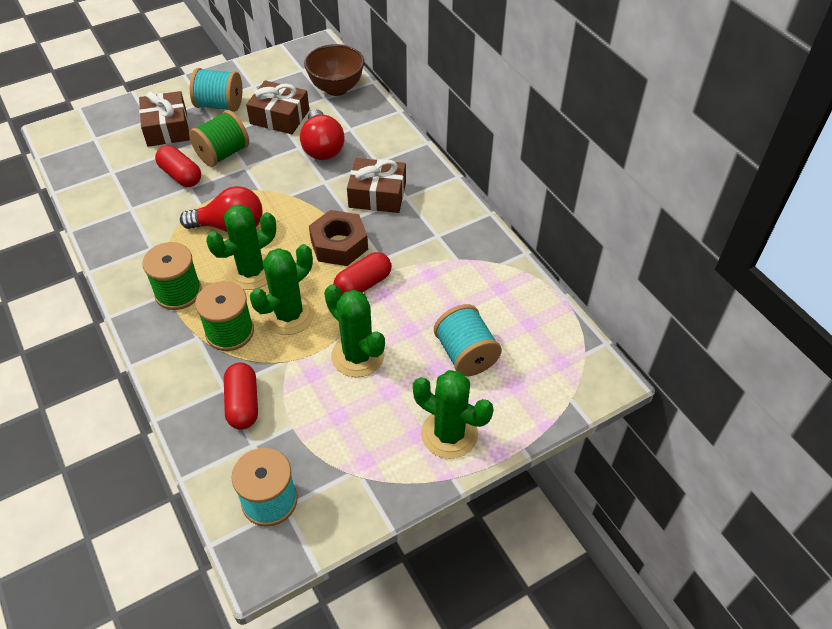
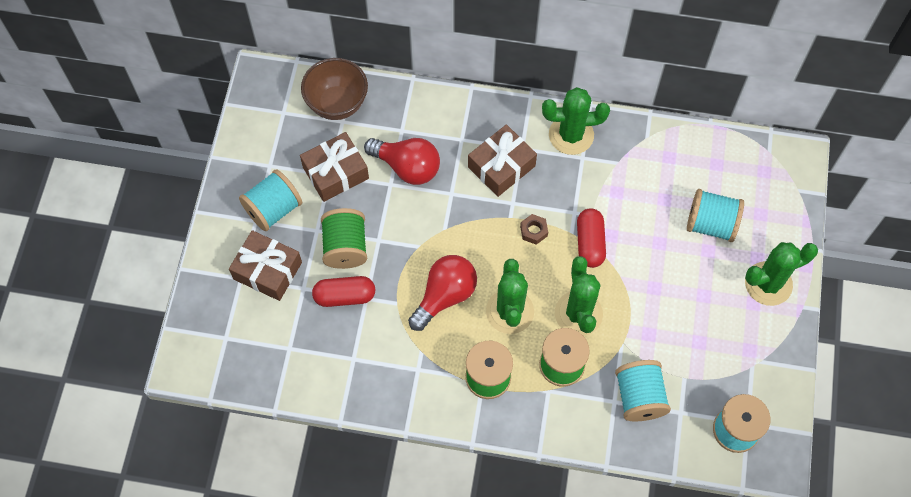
camera: 50 degrees left, 15 degrees up
red capsule [224,362,258,430] -> turquoise spool [615,360,671,422]
brown nut [309,210,368,266] -> brown nut [520,214,548,245], size x0.50
green cactus [324,284,385,377] -> green cactus moved to [542,87,610,155]

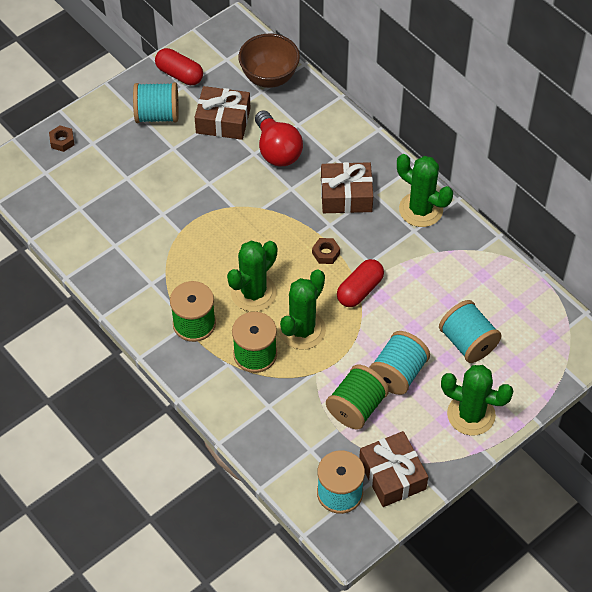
camera: 40 degrees right, 10 degrees down
brown gift [229,230,302,301] -> brown gift moved to [359,431,428,507]
red capsule [312,276,375,307] -> red capsule moved to [155,48,203,85]
green spool [321,208,367,269] -> green spool moved to [326,365,389,429]
red light bulb [408,255,477,331] -> none
turquoise spool [615,360,671,422] -> turquoise spool moved to [369,331,430,395]
none -> brown nut [49,126,75,152]

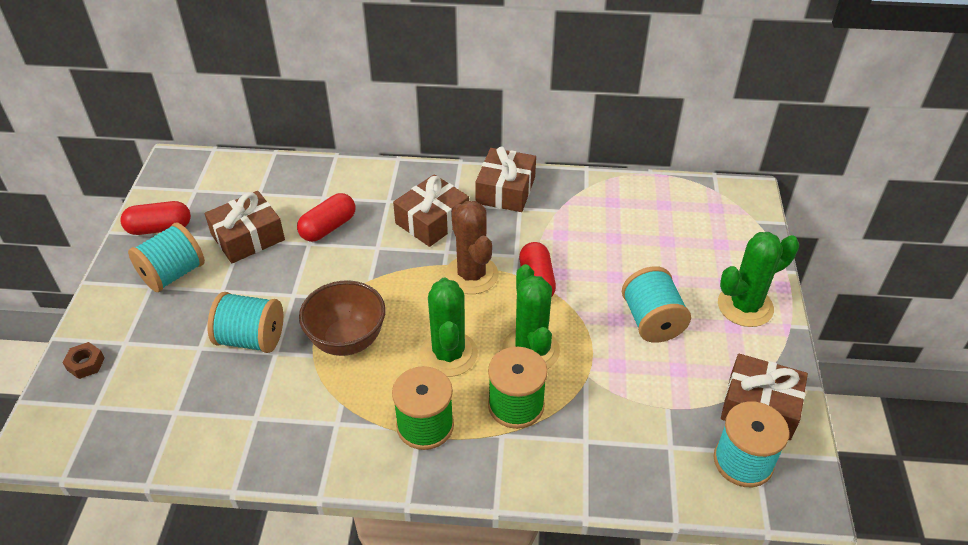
camera: 45 degrees left, 10 degrees down
brown bowl [238,34,300,88] -> brown bowl moved to [299,280,386,356]
red light bulb [255,110,303,166] -> red capsule [297,193,356,242]
brown nut [312,238,340,264] -> brown cactus [445,201,498,294]
green spool [326,365,389,429] -> none
green cactus [397,154,453,227] -> brown gift [475,147,536,212]
turquoise spool [439,300,502,363] -> turquoise spool moved to [208,292,283,353]

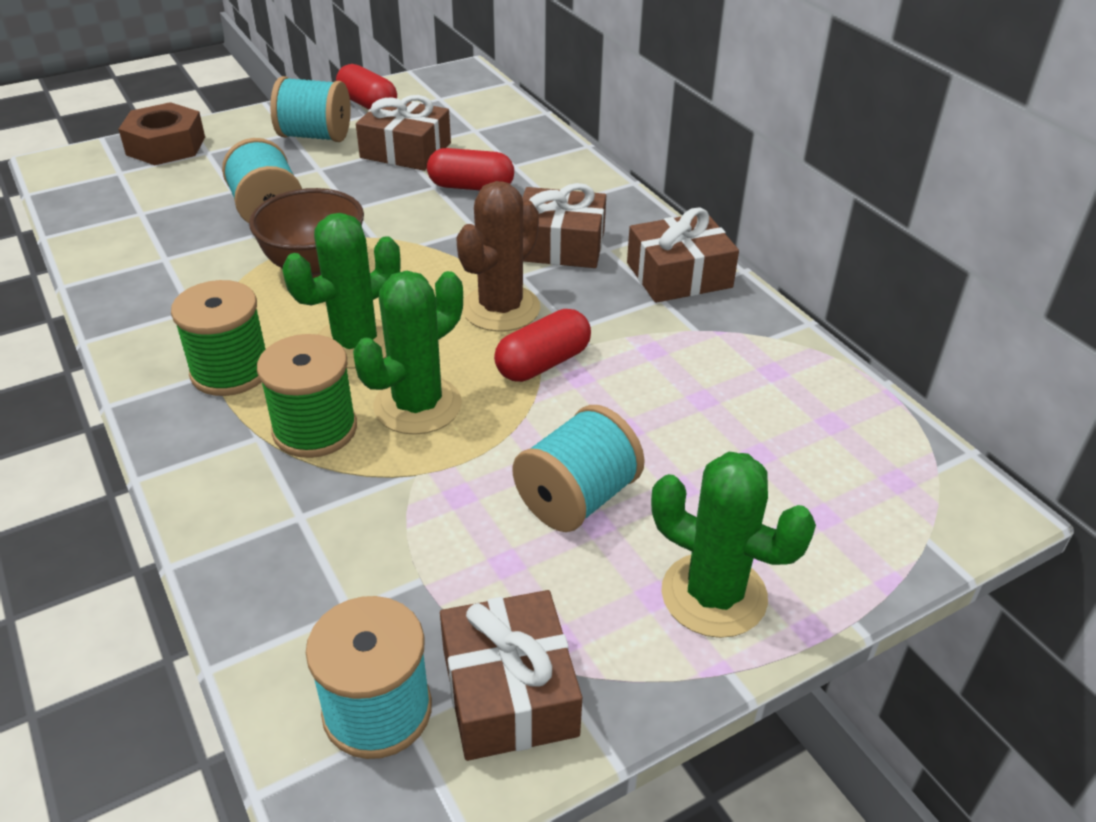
camera: 55 degrees right, 5 degrees down
brown nut [63,342,105,379] -> brown nut [118,102,205,165], size x2.00

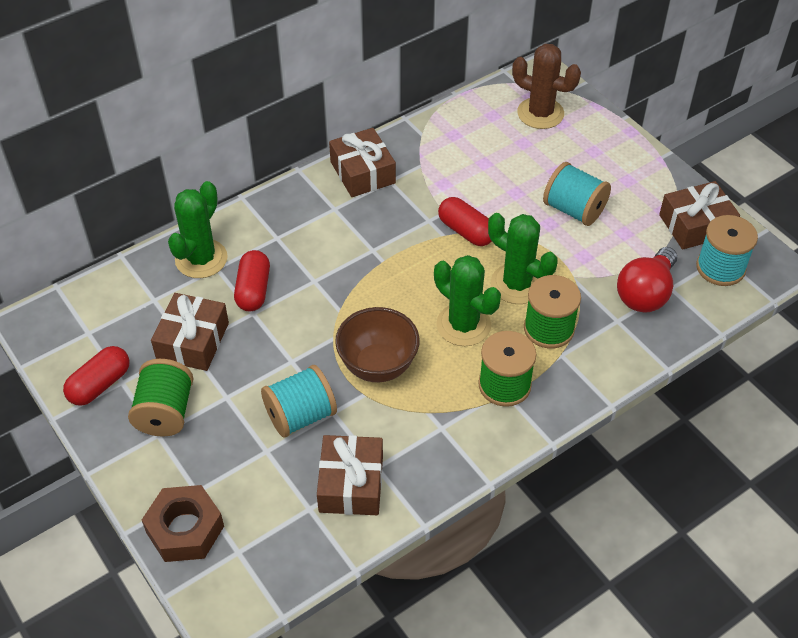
camera: 95 degrees left, 10 degrees up
turquoise spool [270,76,351,142] -> green spool [128,359,194,437]
brown cactus [456,181,540,332] -> brown cactus moved to [512,44,581,129]
brown gift [522,183,606,268] -> brown gift moved to [317,435,383,515]
green cactus [651,452,816,638] -> green cactus moved to [168,181,228,278]
none -> red light bulb [617,247,677,313]

